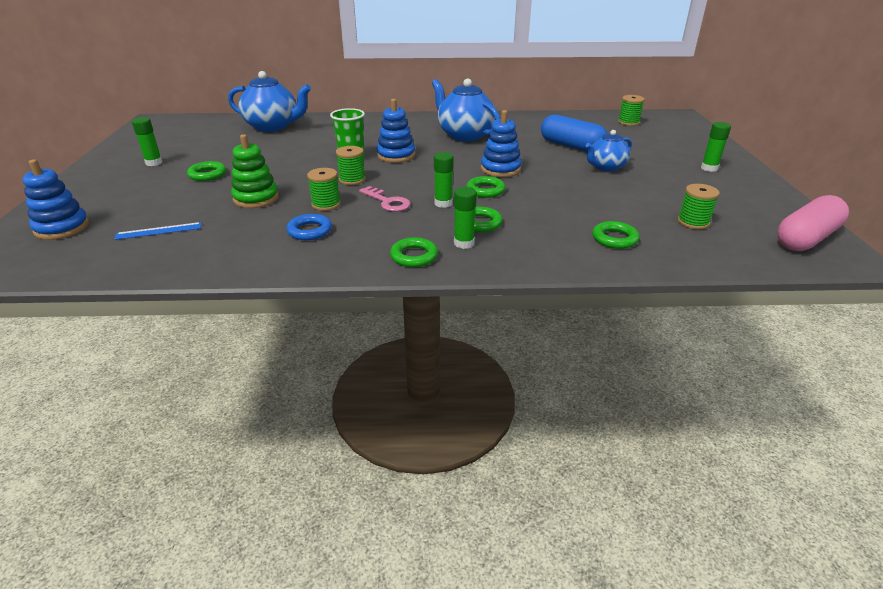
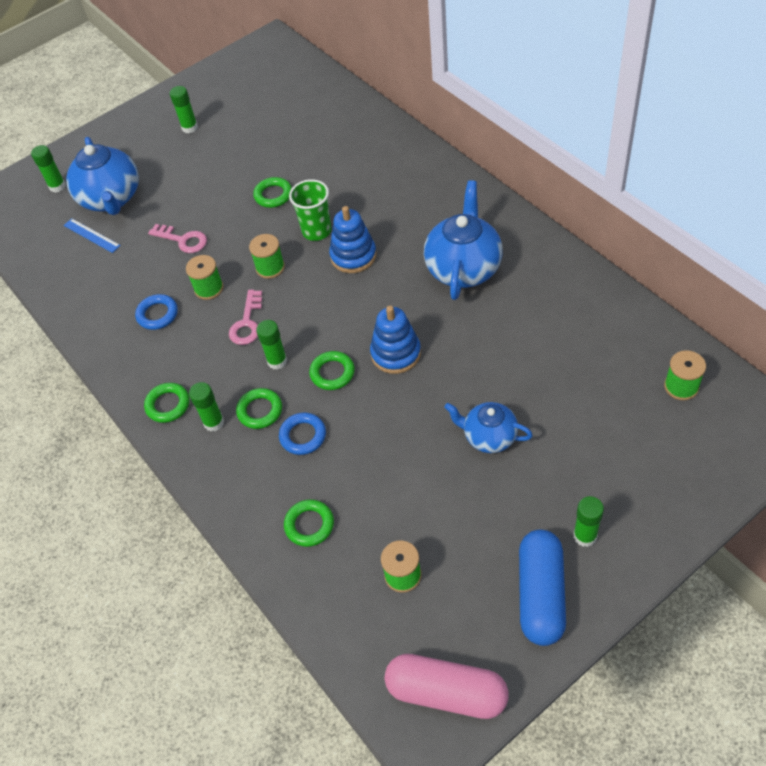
camera: 60 degrees right, 20 degrees up
blue stacking toy [22,159,89,240] -> green glue stick [31,145,66,192]
green ring [187,161,226,181] -> green ring moved to [253,177,292,208]
blue teapot [228,71,311,132] -> blue teapot moved to [66,137,139,215]
green stacking toy [231,134,279,208] -> pink key [148,224,207,253]
blue capsule [541,115,607,152] -> blue capsule moved to [519,530,566,646]
none -> blue ring [279,413,326,455]

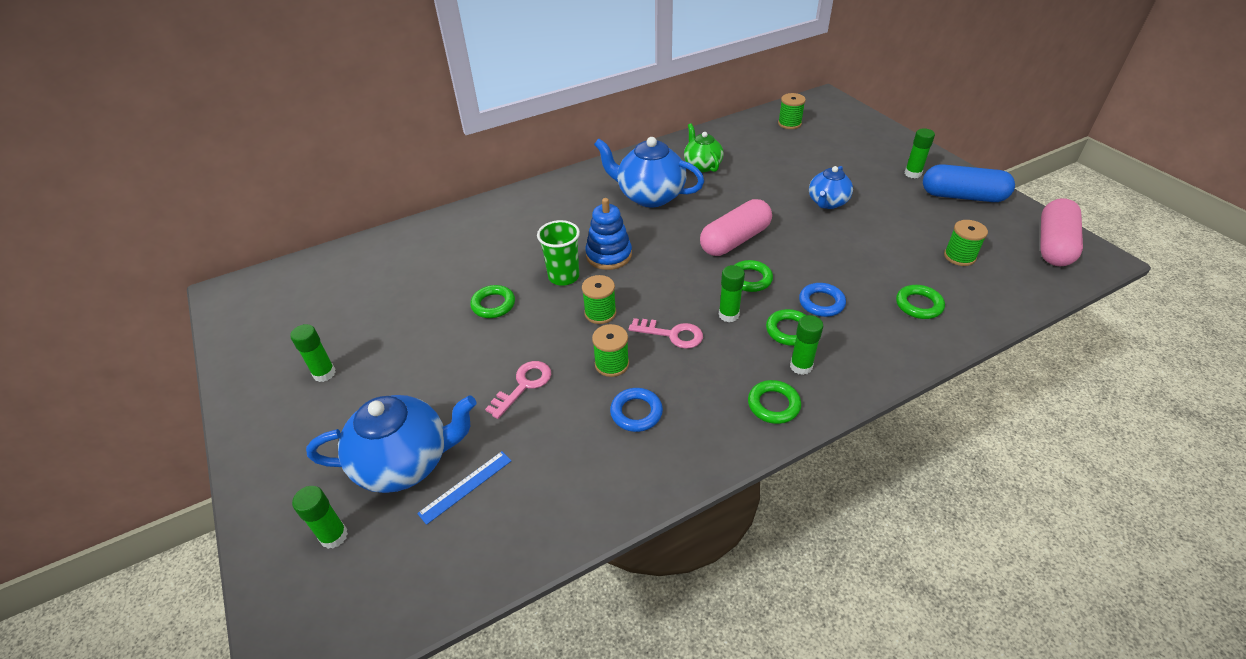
camera: 85 degrees left, 10 degrees down
blue stacking toy [370,306,421,374] -> pink capsule [700,199,772,256]
none -> green teapot [684,123,724,172]

